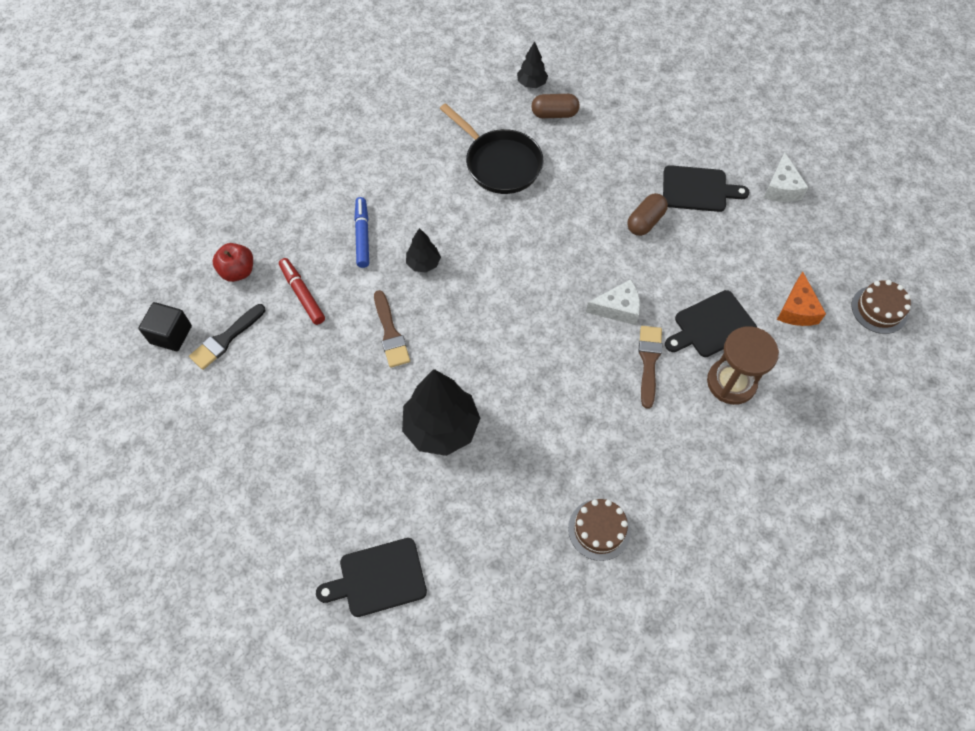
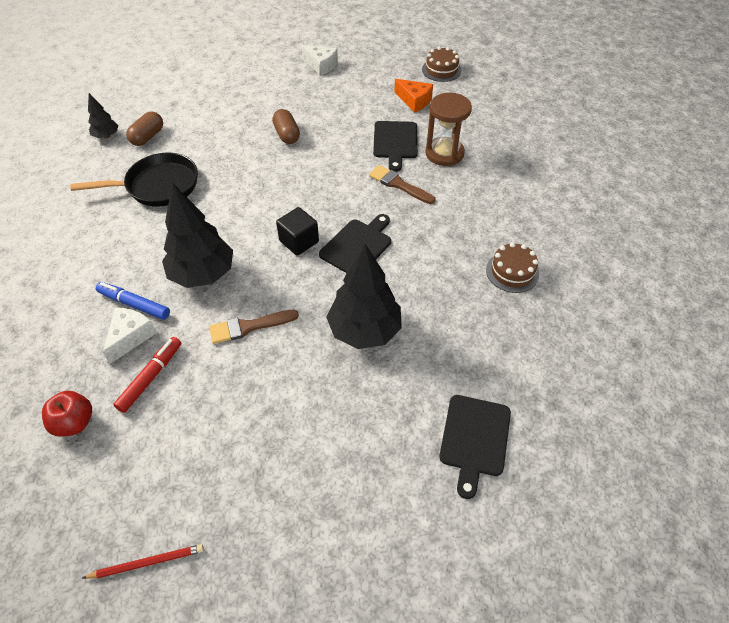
camera: 60 degrees left, 10 degrees down
black cube [139,302,192,351] -> black cube moved to [276,207,319,256]
black brush [189,304,265,370] -> none
red marker [279,258,325,325] -> red marker turned 120 degrees clockwise [113,337,181,413]
brown brush [374,290,410,368] -> brown brush turned 150 degrees clockwise [209,310,299,344]
black tree [406,228,441,273] -> black tree [162,183,233,288], size x2.00
white cheese [586,279,640,325] -> white cheese moved to [103,307,157,364]
black cutting board [663,165,749,212] -> black cutting board moved to [319,214,391,273]
none -> red pencil [82,544,204,579]

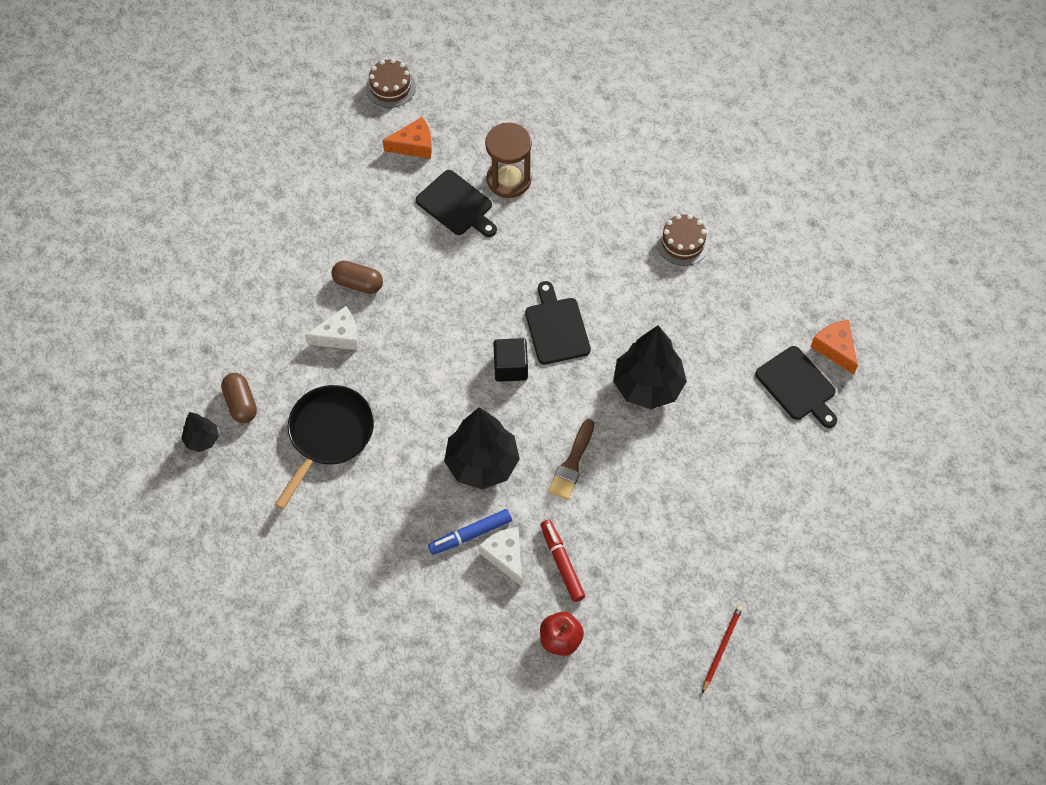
camera: 50 degrees left, 10 degrees up
white cheese [301,45,338,76] -> white cheese moved to [305,306,358,350]
brown brush [369,165,435,204] -> none
none -> orange cheese [811,320,858,375]

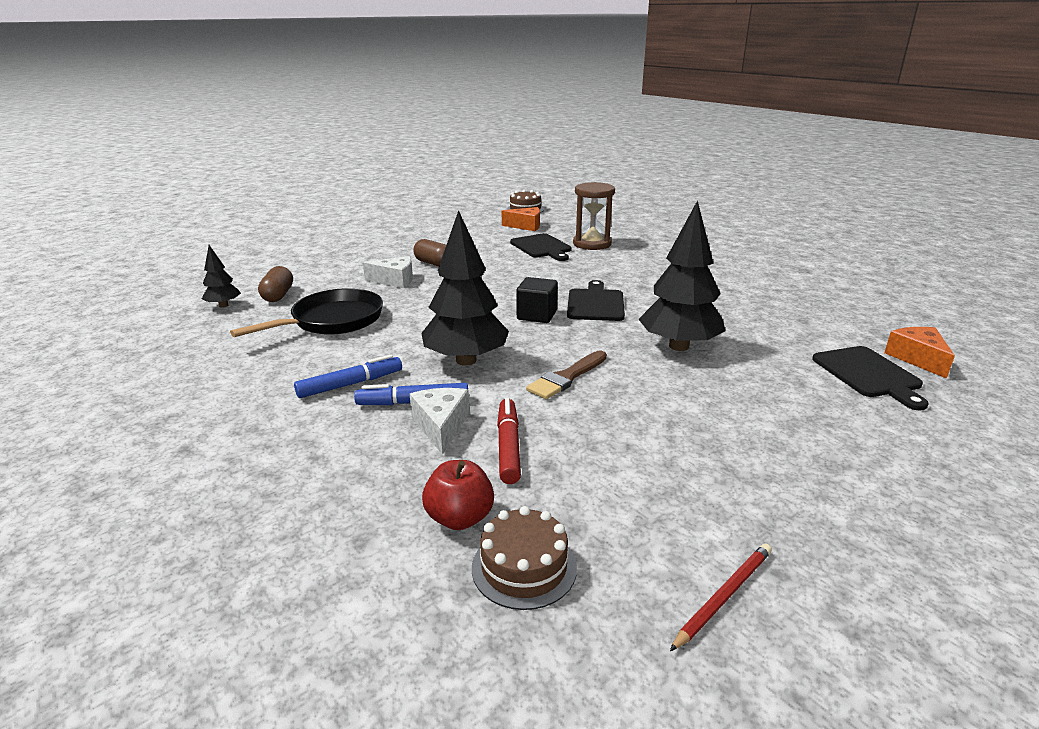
camera: 20 degrees right, 35 degrees down
brown cake [657,214,710,266] -> brown cake moved to [472,506,577,610]
none -> blue marker [294,354,402,398]

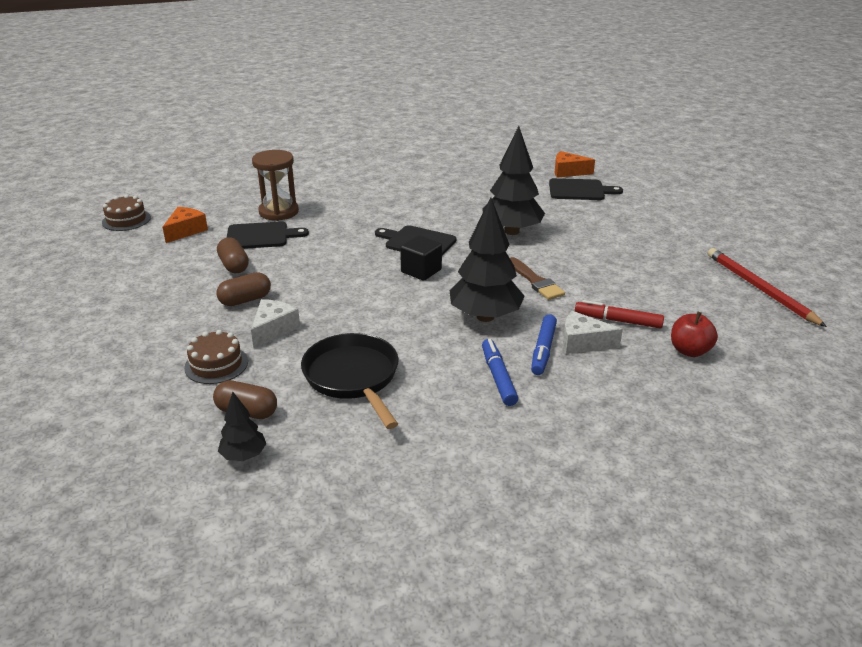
camera: 70 degrees left, 5 degrees up
brown cake [472,506,577,610] -> brown cake moved to [184,330,248,384]
red pencil [670,543,772,651] -> red pencil [708,248,827,327], size x1.77
none -> brown capsule [217,237,249,273]

